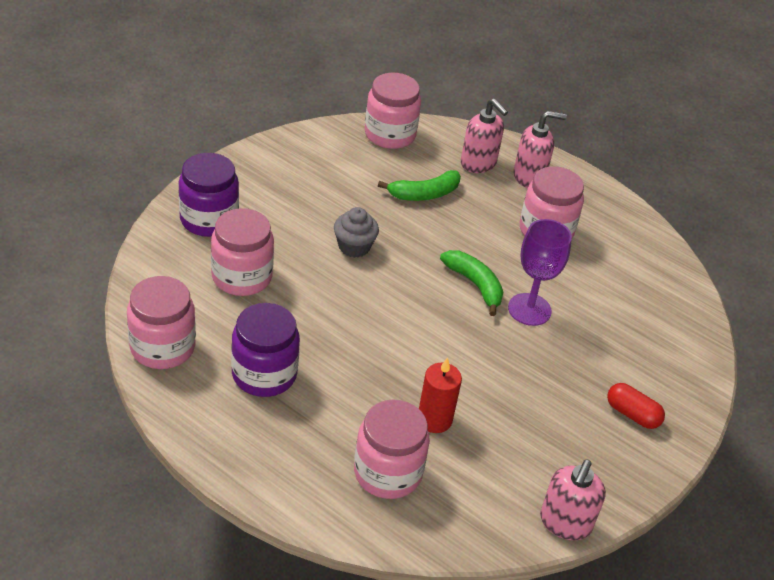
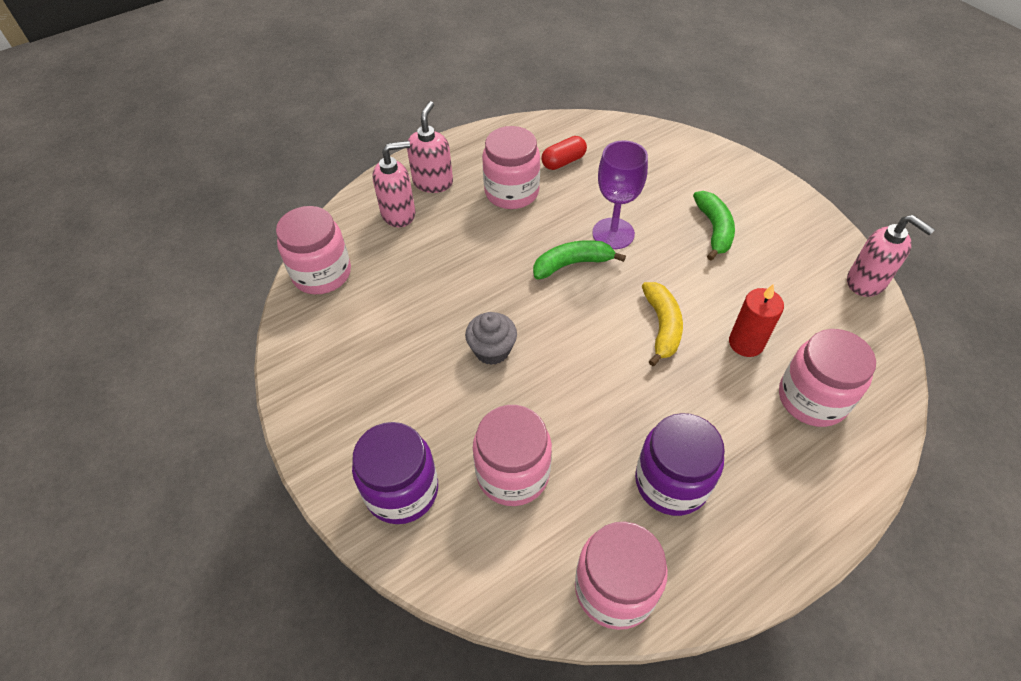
camera: 65 degrees left, 10 degrees up
green banana [378,170,461,201] -> green banana moved to [693,191,735,261]
red capsule [607,383,665,429] -> red capsule moved to [541,136,587,170]
none -> yellow banana [642,282,683,366]

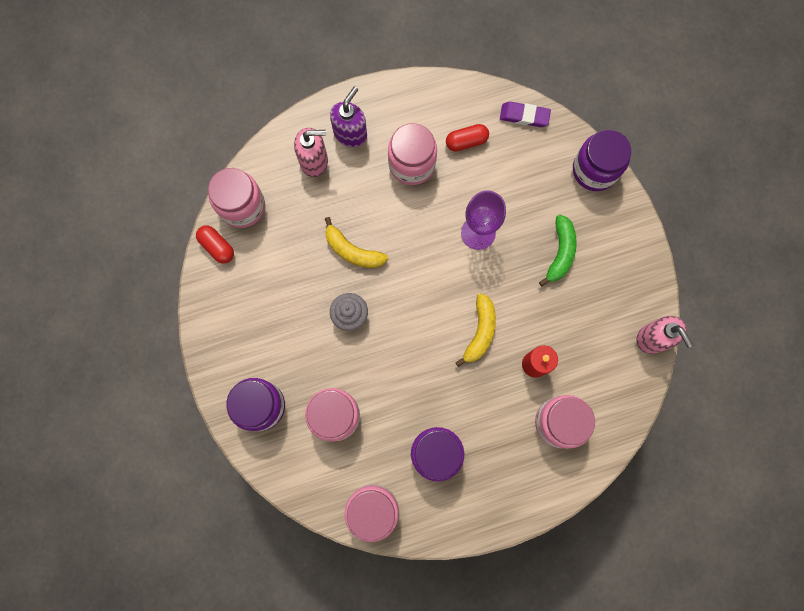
camera: 15 degrees right, 25 degrees up
pink soap dispenser [407,101,453,193] -> purple soap dispenser [330,86,367,147]
green banana [533,240,626,279] -> none
none -> red capsule [196,225,234,263]
none -> yellow banana [325,217,388,268]
none -> purple eraser [500,102,551,127]
none -> purple jar [573,130,631,191]

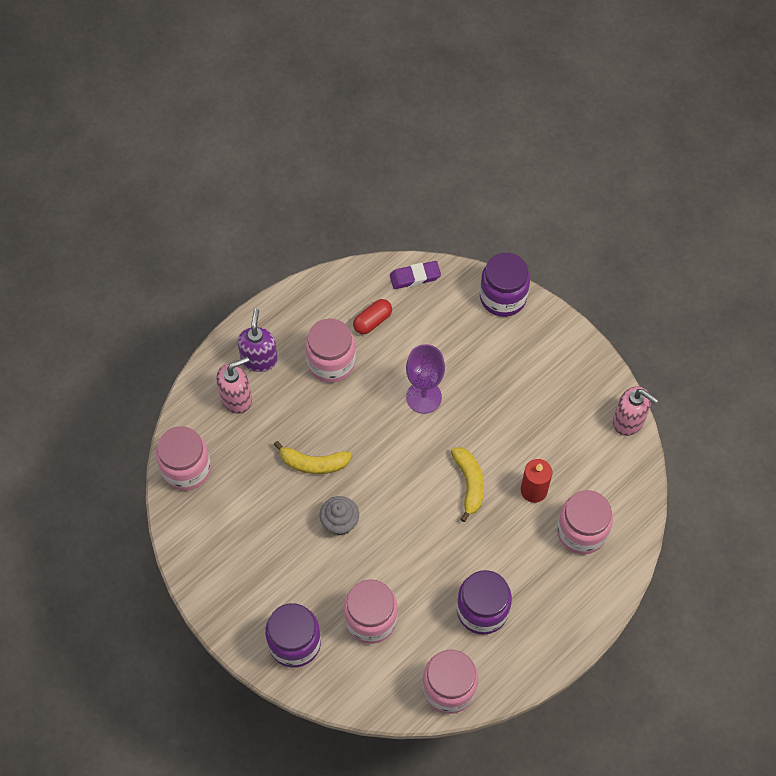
camera: 25 degrees left, 15 degrees down
red capsule [196,225,234,263] -> none
green banana [539,215,577,287] -> none

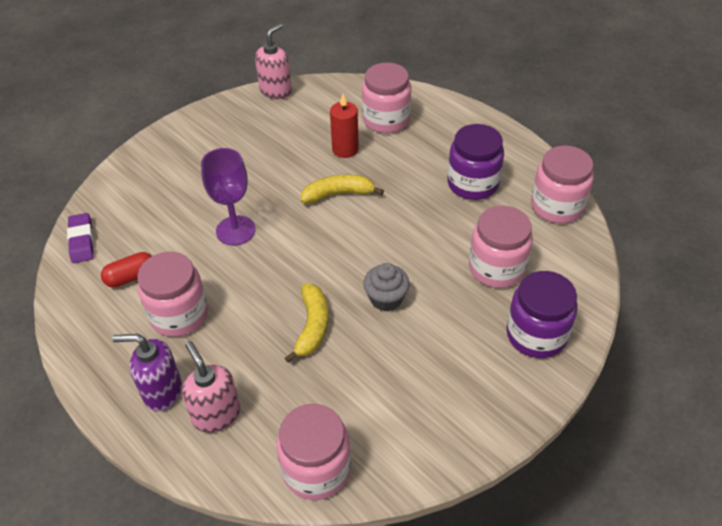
camera: 90 degrees left, 15 degrees down
red capsule [353,299,392,334] -> red capsule turned 75 degrees counterclockwise [101,252,152,288]
purple jar [480,253,530,317] -> none

